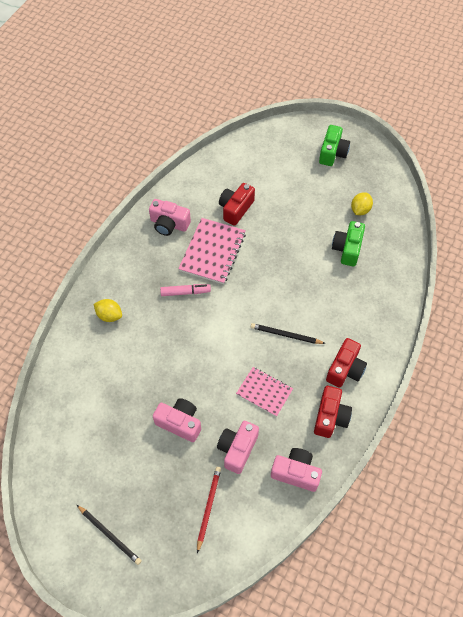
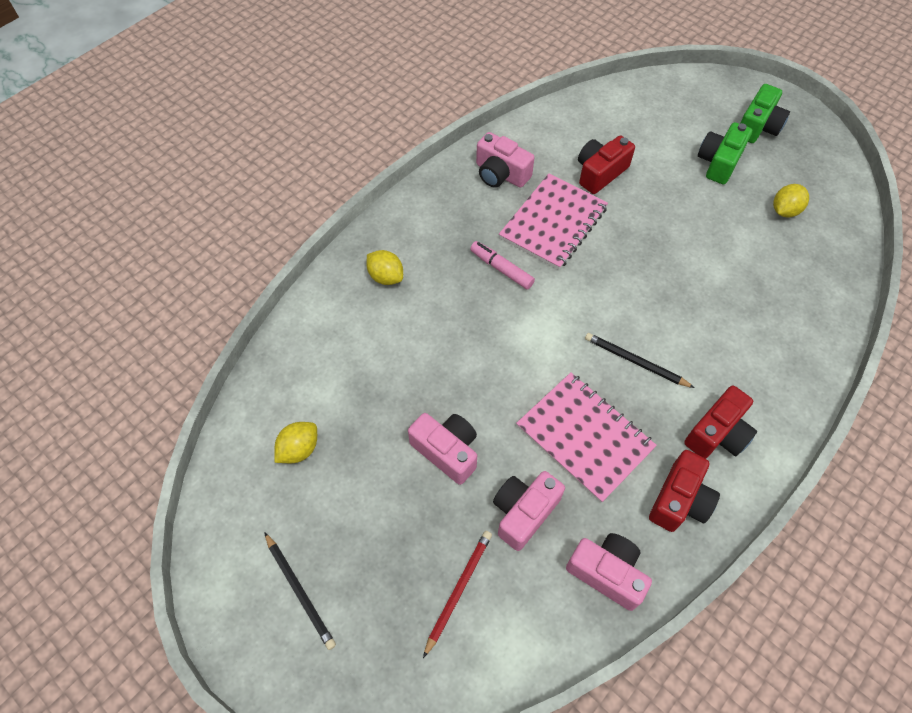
camera: 15 degrees right, 0 degrees up
pink marker [160,284,211,296] -> pink marker turned 150 degrees counterclockwise [470,241,535,290]
pink notebook [236,367,293,417] -> pink notebook [516,372,657,503], size x1.57
green camera [332,221,365,266] -> green camera moved to [698,122,752,185]
none -> yellow lemon [274,422,317,463]

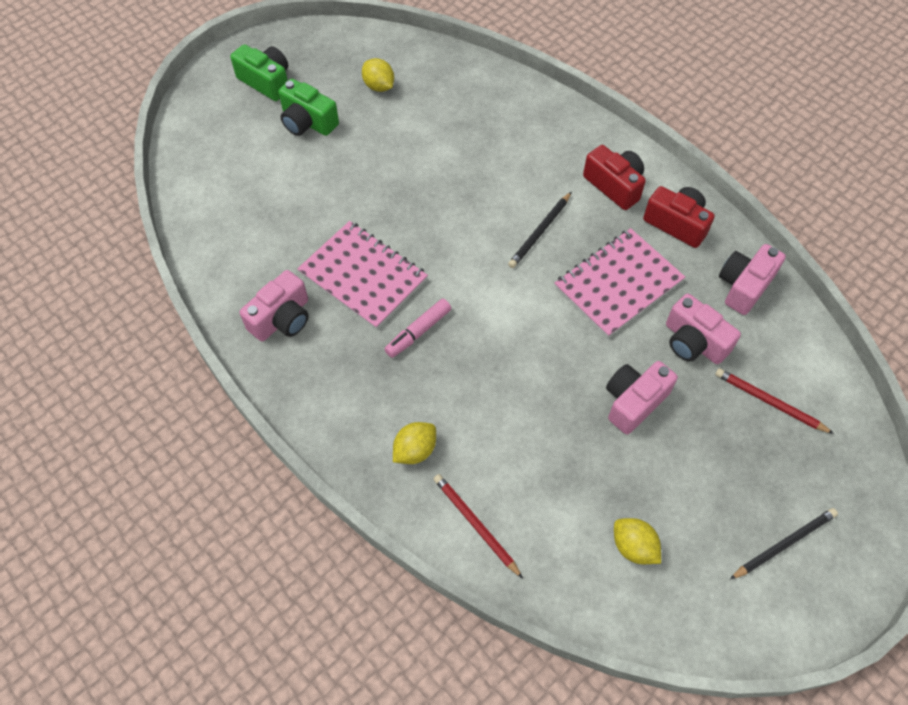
camera: 85 degrees left, 0 degrees up
red camera [578,135,635,194] -> none
none -> red pencil [434,474,523,579]

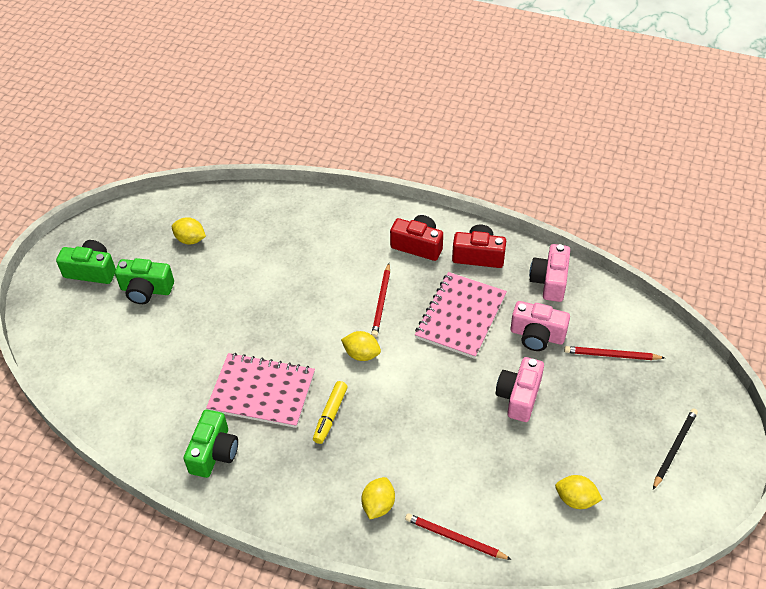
camera: 25 degrees left, 10 degrees down
pink camera [240,270,309,341] -> green camera [184,410,238,478]
pink marker [385,299,451,358] -> yellow marker [313,381,348,444]
black pencil [508,192,571,268] -> red pencil [371,263,390,337]
none -> yellow lemon [341,331,381,361]

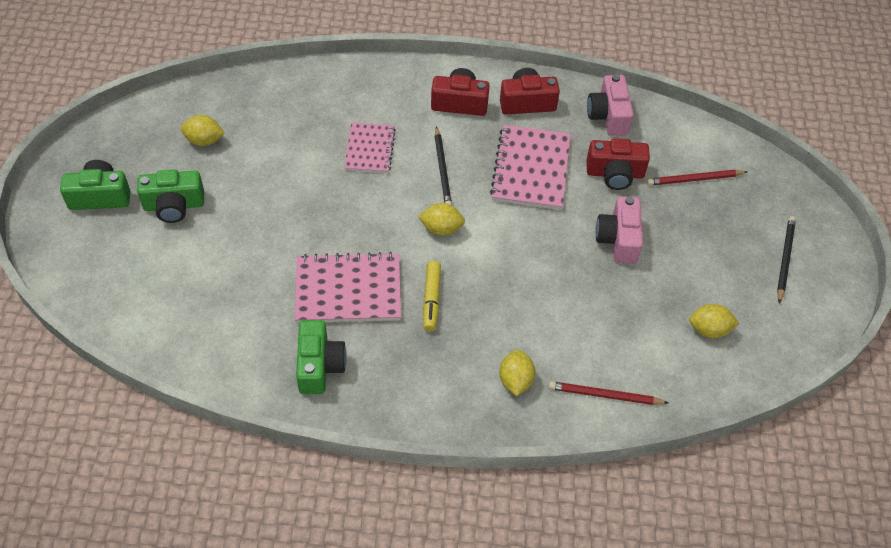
camera: 20 degrees left, 5 degrees up
red pencil [371,263,390,337] -> black pencil [435,126,452,205]
pink camera [511,301,570,351] -> red camera [586,138,650,190]
none -> pink notebook [344,122,396,173]

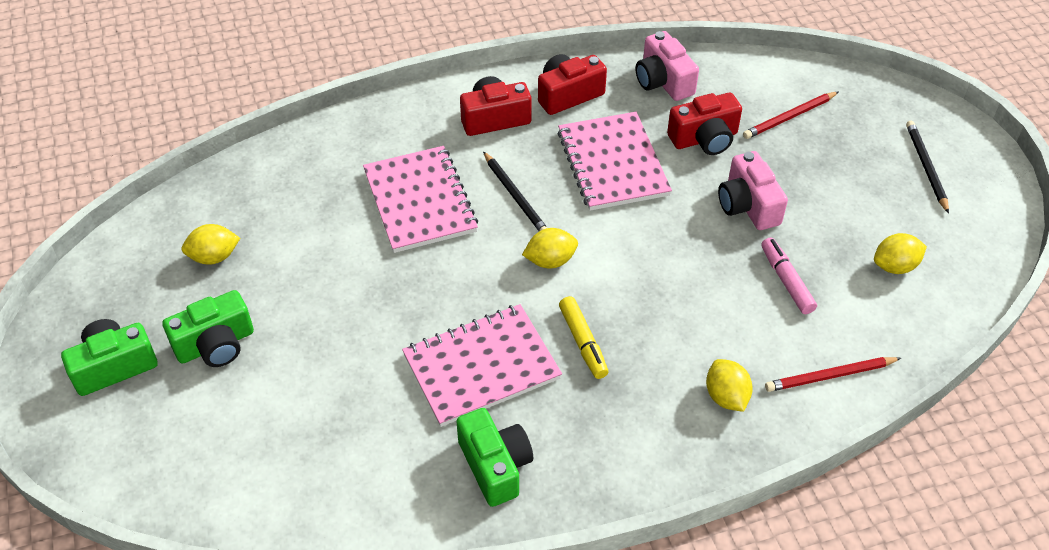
camera: 20 degrees left, 5 degrees down
pink notebook [344,122,396,173] -> pink notebook [363,146,478,253], size x1.57
none -> pink marker [761,238,817,314]

